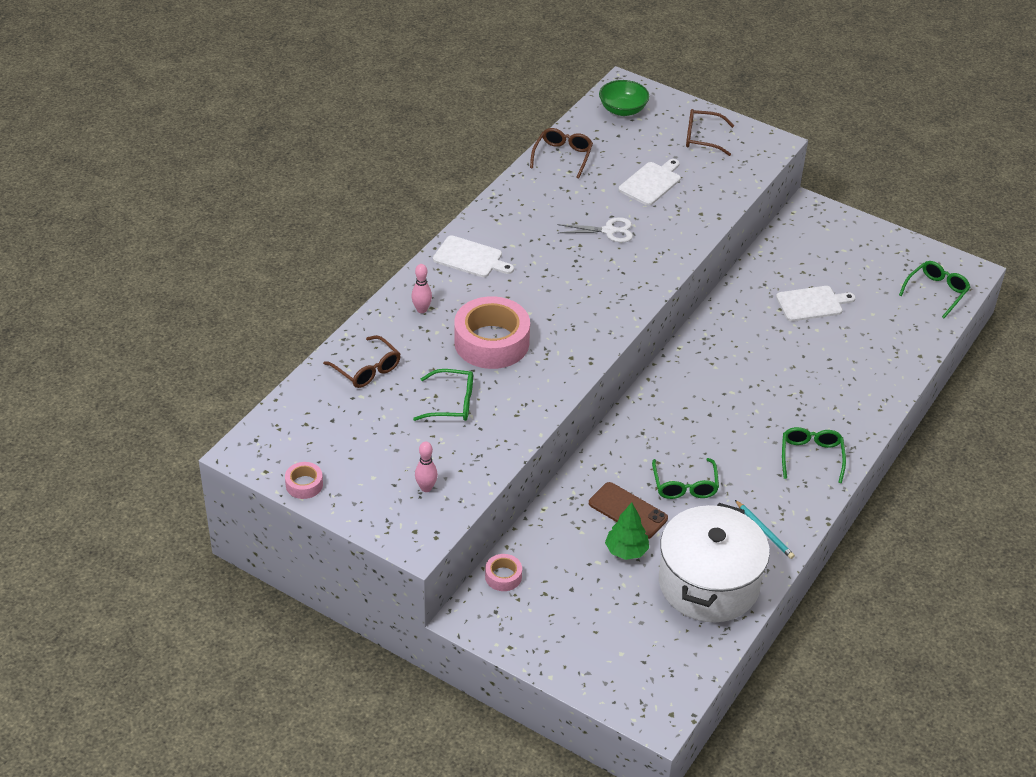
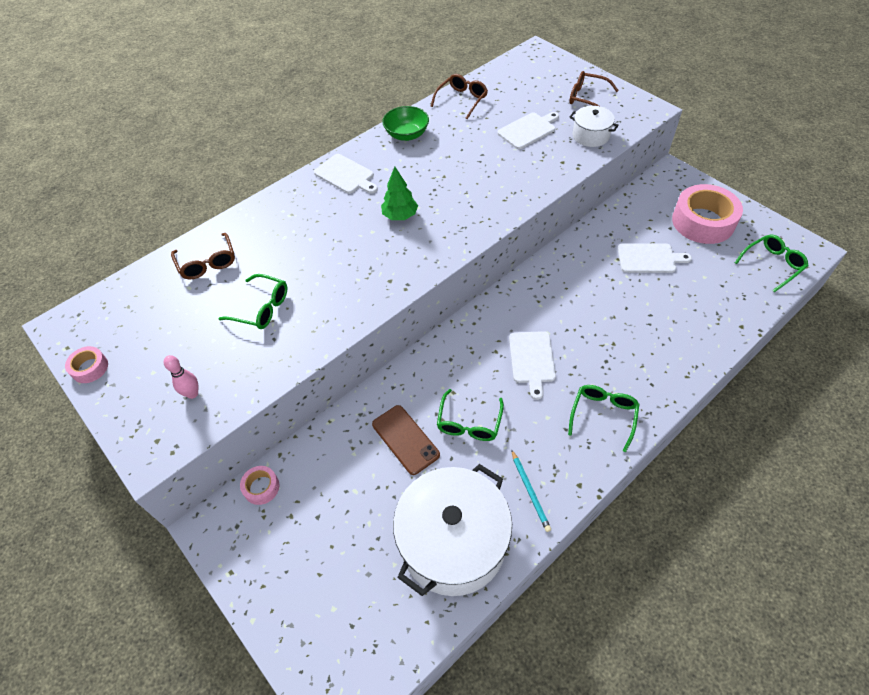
camera: 20 degrees right, 10 degrees up
pink bowling pin [411,264,432,313] -> none
pink tape [454,296,530,369] -> pink tape moved to [672,184,743,244]
white scissors [558,217,633,242] -> none
green bowl [599,80,649,116] -> green bowl moved to [382,106,429,141]
green tree [605,502,649,560] -> green tree moved to [381,167,418,220]
none -> white cutting board [509,331,556,400]
none -> white pot [570,106,619,147]

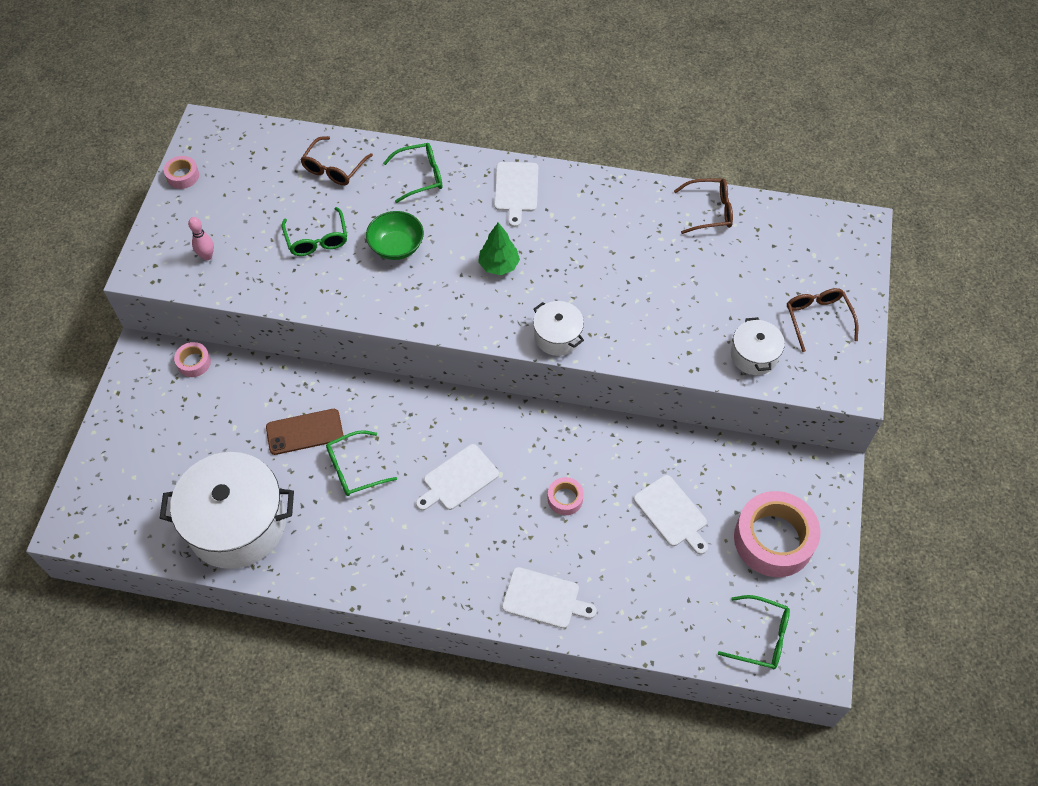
camera: 50 degrees right, 5 degrees up
brown phone [372,405,440,475] -> brown phone turned 60 degrees clockwise [266,409,343,455]
green bowl [382,106,429,141] -> green bowl moved to [366,211,424,260]
white cutting board [497,112,559,149] -> white cutting board moved to [502,567,597,628]
turquoise pencil [511,449,551,532] -> none
green glasses [568,385,640,452] -> green glasses moved to [383,143,442,203]
none -> white pot [533,301,584,356]
none -> pink tape [548,477,584,515]

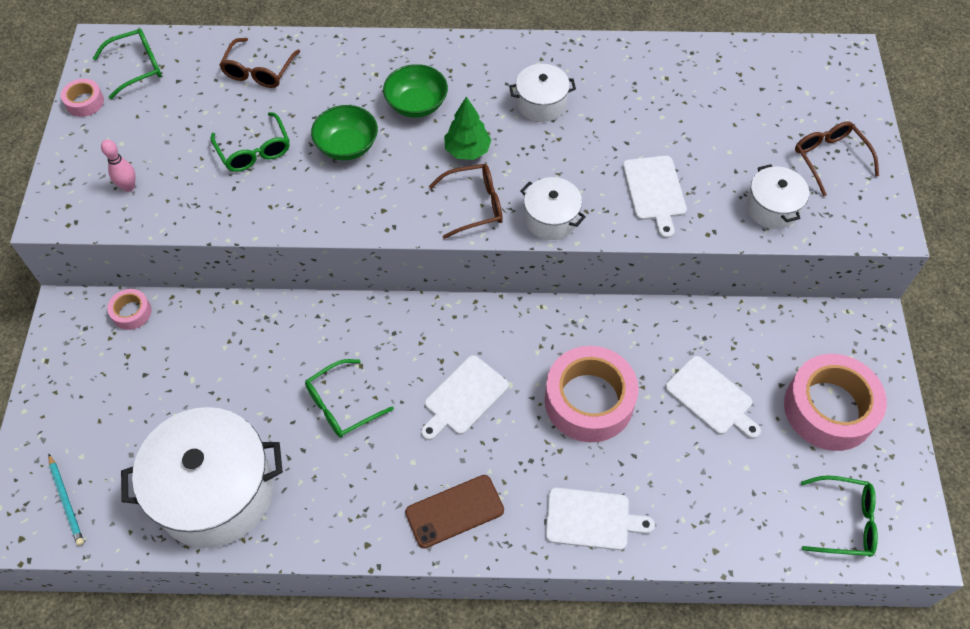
camera: 10 degrees left, 0 degrees up
brown phone [266,409,343,455] -> brown phone moved to [405,475,504,548]
green glasses [383,143,442,203] -> green glasses moved to [93,28,162,99]
white cutting board [494,162,538,227] -> white cutting board moved to [623,156,687,238]
pink tape [548,477,584,515] -> pink tape [545,346,639,442], size x2.20
brown glasses [674,178,733,234] -> brown glasses moved to [429,164,502,239]
none -> turquoise pencil [48,454,84,546]
none -> green bowl [383,64,448,118]
none -> white pot [509,64,576,122]

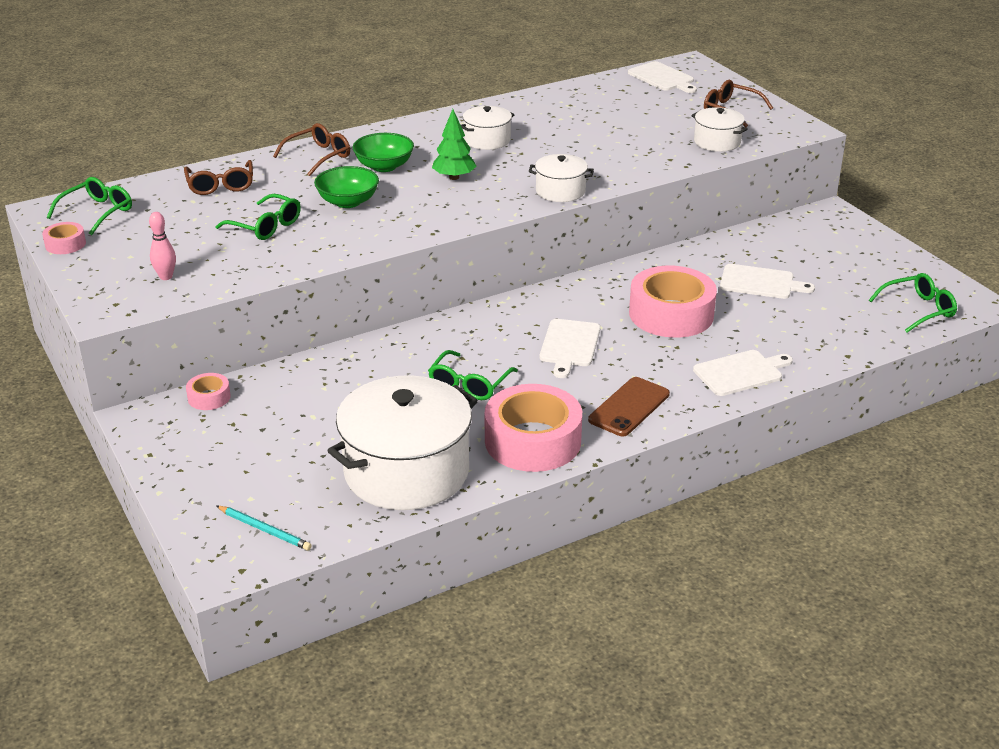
camera: 30 degrees left, 25 degrees down
brown glasses [429,164,502,239] -> brown glasses moved to [273,123,350,176]
white cutting board [623,156,687,238] -> white cutting board moved to [628,61,697,93]
pink tape [784,354,887,451] -> pink tape moved to [485,384,582,472]

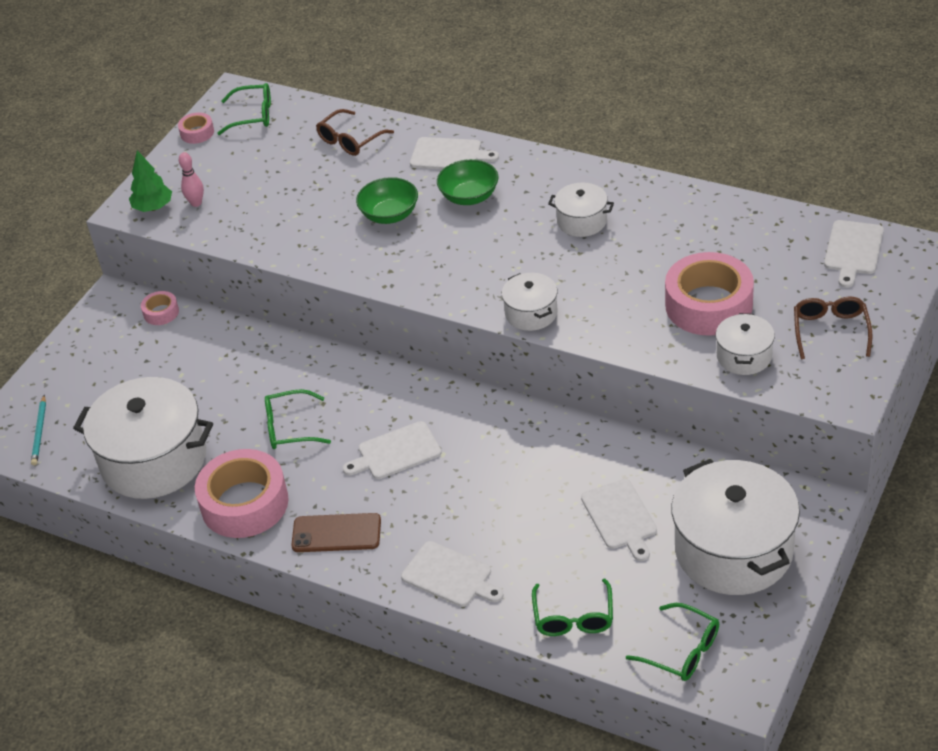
camera: 60 degrees right, 10 degrees up
green glasses [215,194,301,240] -> green glasses moved to [532,578,613,636]
brown glasses [273,123,350,176] -> white cutting board [410,137,499,170]
green tree [432,109,476,180] -> green tree moved to [129,150,172,212]
pink tape [629,266,717,338] -> pink tape moved to [665,252,754,336]
none -> white pot [671,459,800,595]

